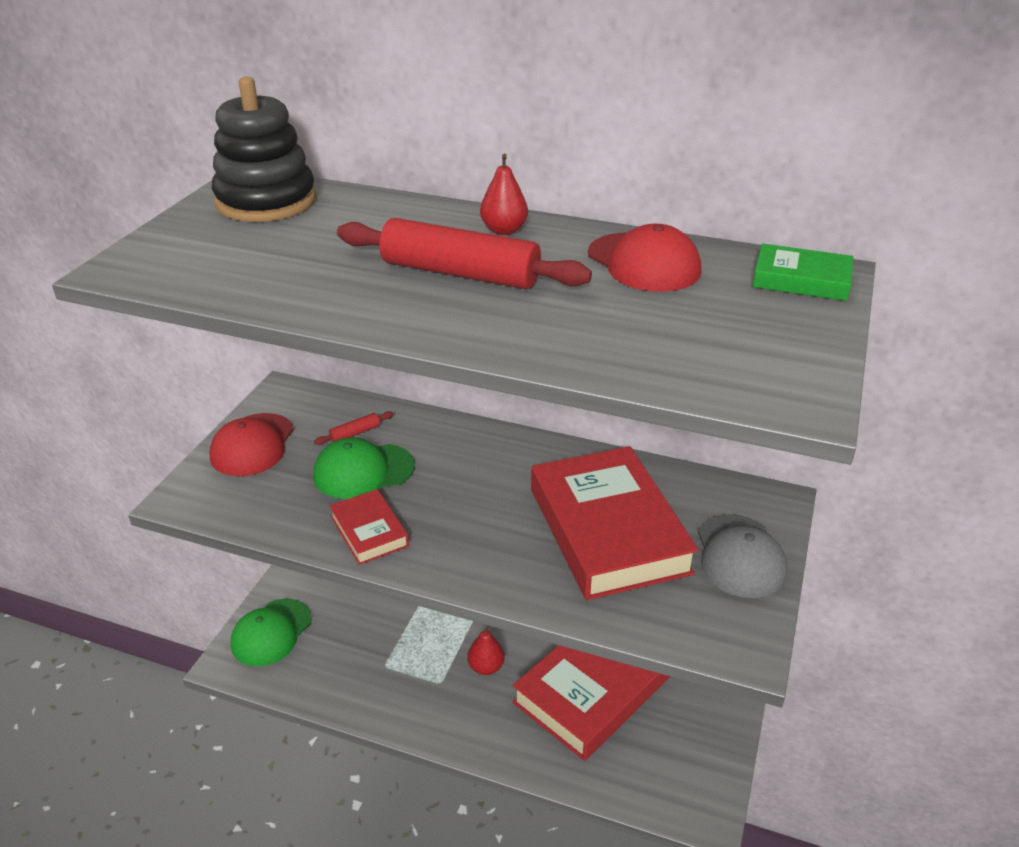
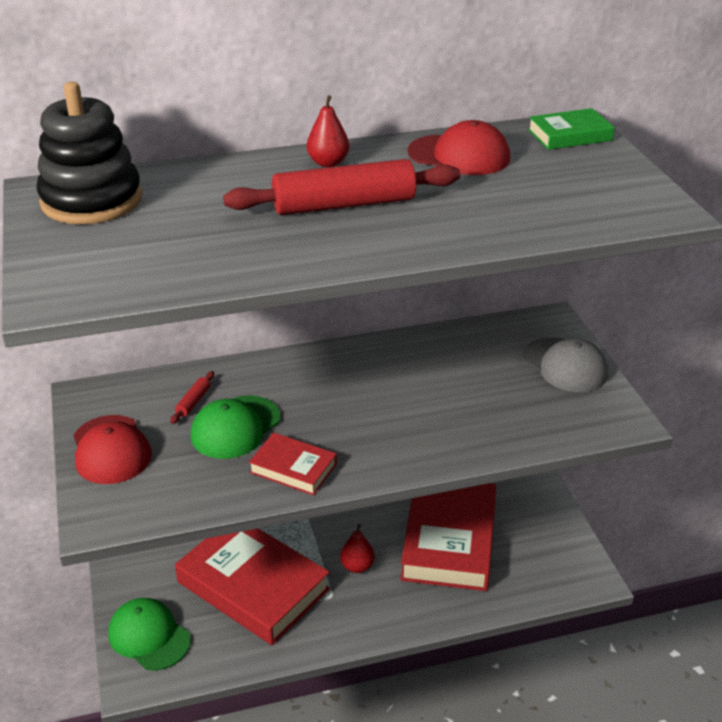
camera: 35 degrees left, 0 degrees up
green cap [230,599,312,667] -> green cap turned 135 degrees clockwise [108,598,191,671]
red book [531,446,699,600] -> red book moved to [175,528,330,645]

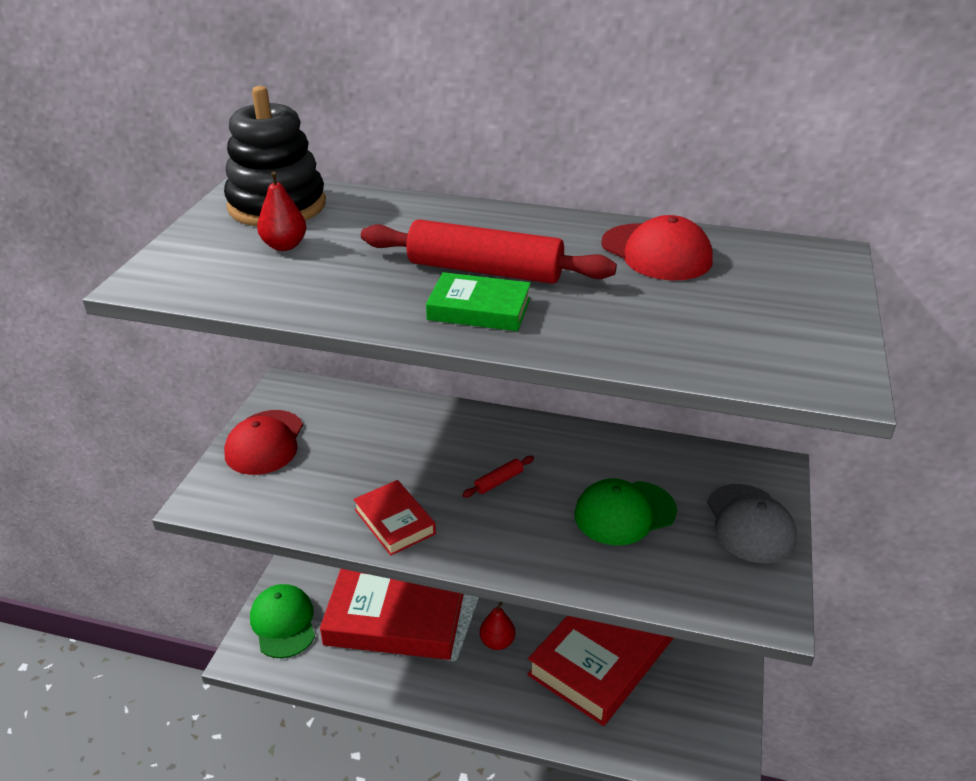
camera: 30 degrees right, 0 degrees up
red rolling pin [170,371,214,424] -> red rolling pin moved to [462,456,534,498]
red book [175,528,330,645] -> red book turned 60 degrees counterclockwise [320,569,464,660]
green cap [191,396,281,459] -> green cap moved to [574,479,677,545]
red pear [307,95,350,167] -> red pear moved to [257,171,307,251]
green book [528,108,615,150] -> green book moved to [426,272,531,331]

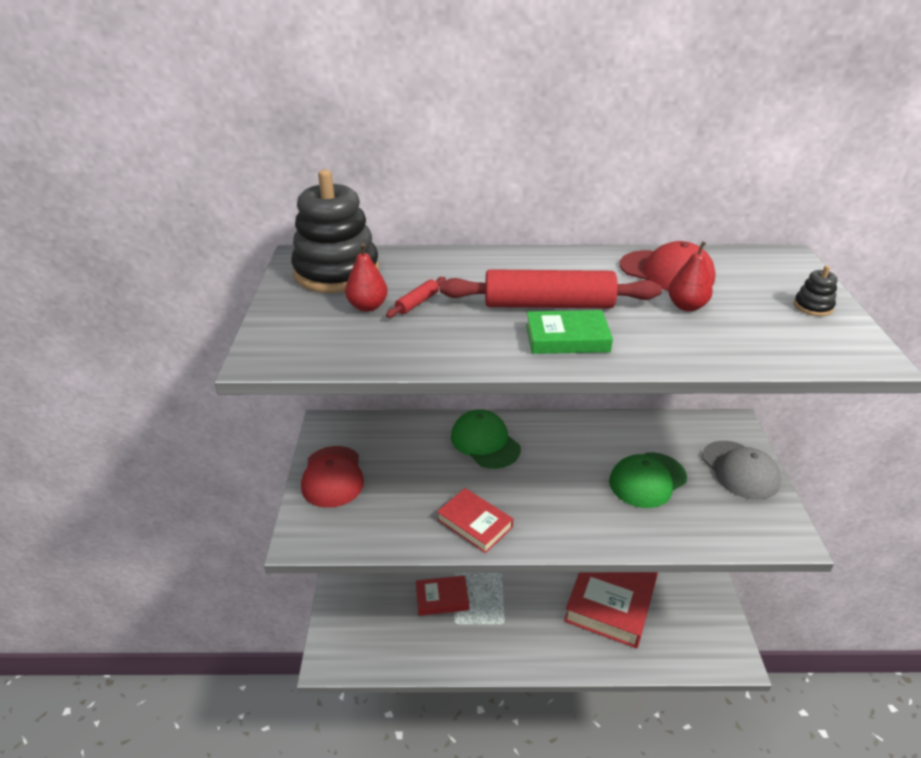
camera: 15 degrees left, 0 degrees up
green cap [250,584,315,658] -> green cap moved to [451,409,521,469]
red book [320,569,464,660] -> red book [416,575,469,616], size x0.48
red rolling pin [462,456,534,498] -> red rolling pin moved to [386,277,446,318]
red pear [480,602,515,650] -> red pear moved to [668,241,713,311]
none -> black stacking toy [794,266,838,316]

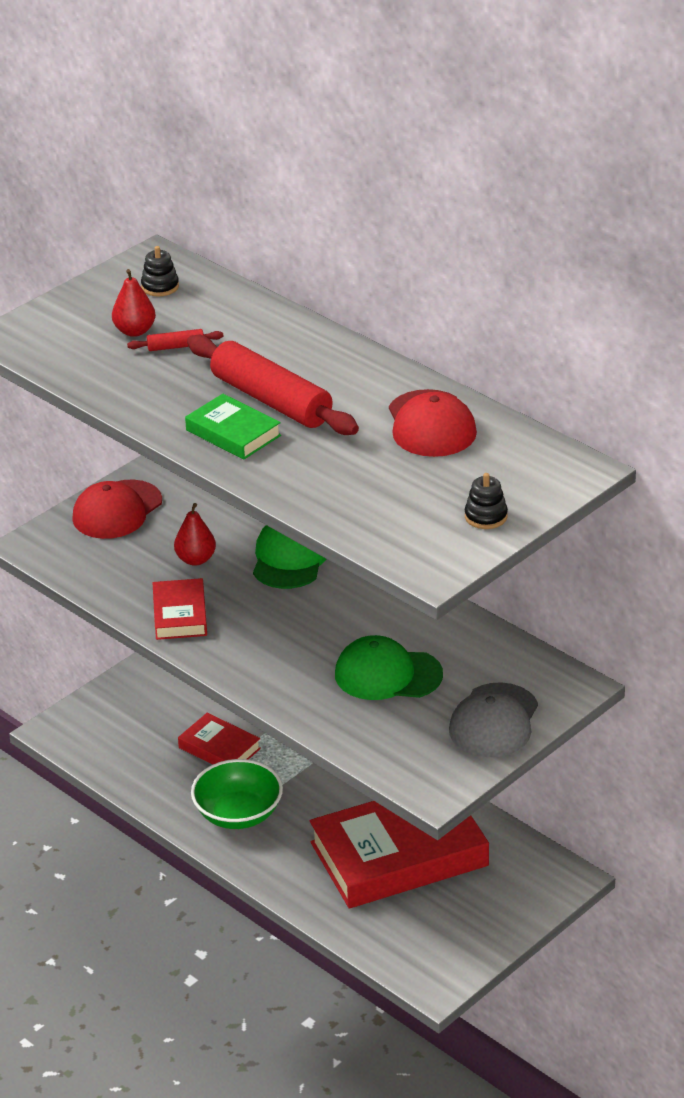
camera: 45 degrees right, 0 degrees up
black stacking toy [291,169,379,293] -> black stacking toy [141,246,179,296], size x0.40
red pear [668,241,713,311] -> red pear moved to [174,503,216,566]
none -> green bowl [191,759,283,829]

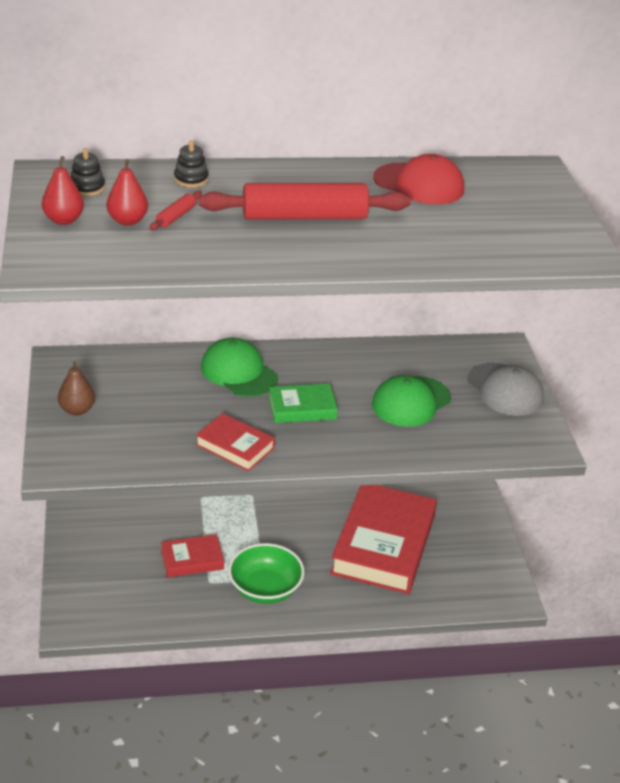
camera: 55 degrees left, 0 degrees up
red cap [72,480,162,539] -> brown pear [58,361,95,416]
red pear [174,503,216,566] -> red pear moved to [42,156,84,225]
green book [185,394,281,460] -> green book moved to [269,384,338,423]
black stacking toy [465,473,508,529] -> black stacking toy moved to [174,140,209,187]

